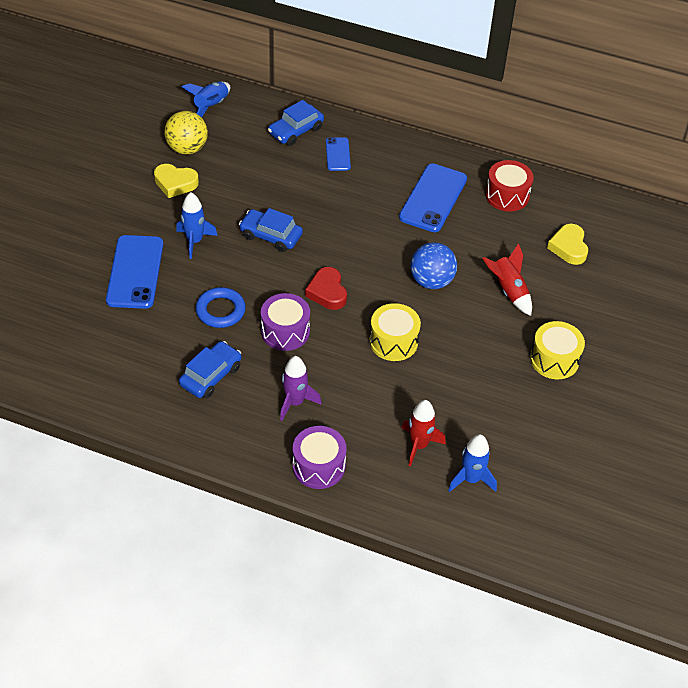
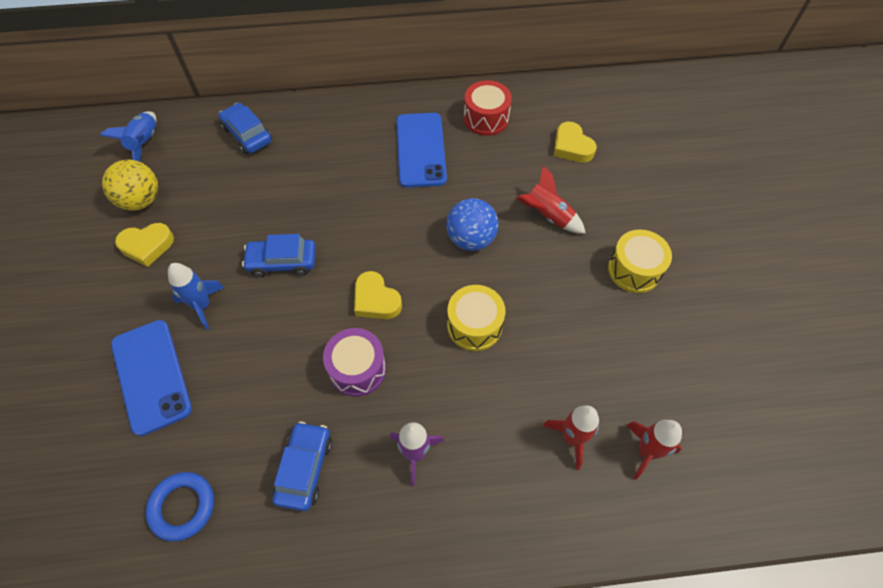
camera: 25 degrees left, 10 degrees up
blue ring [196,287,246,328] -> blue ring moved to [145,472,214,542]
blue car [268,100,324,146] -> blue car turned 120 degrees clockwise [218,103,272,154]
purple drum [293,426,347,489] -> none
red heart [305,267,347,310] -> yellow heart [354,271,402,319]
blue phone [326,137,351,171] -> none
blue rocket [448,434,497,492] -> red rocket [626,420,682,480]

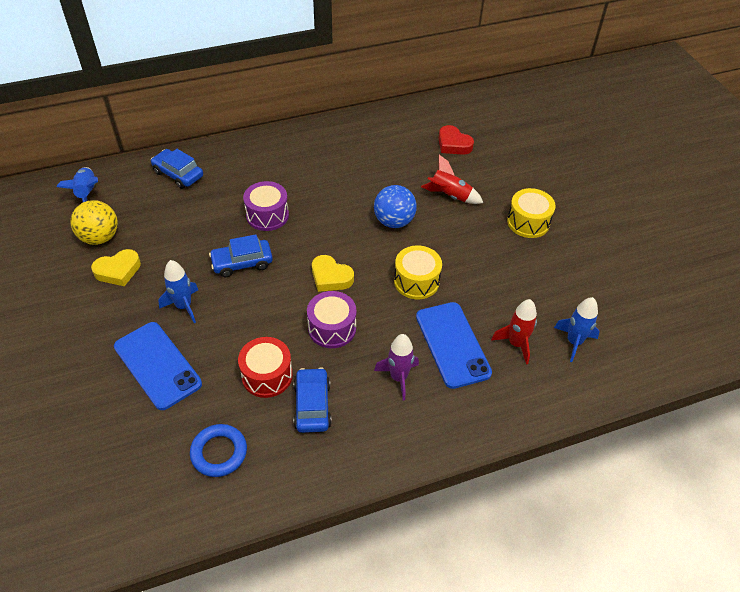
camera: 15 degrees left, 10 degrees down
blue phone [396,113,447,188] -> blue phone moved to [416,302,492,389]
red drum [464,80,512,136] -> red drum moved to [238,337,293,398]
yellow heart [554,122,597,163] -> red heart [438,125,474,155]
red rocket [626,420,682,480] -> blue rocket [554,297,600,362]
none -> purple drum [243,181,289,231]

